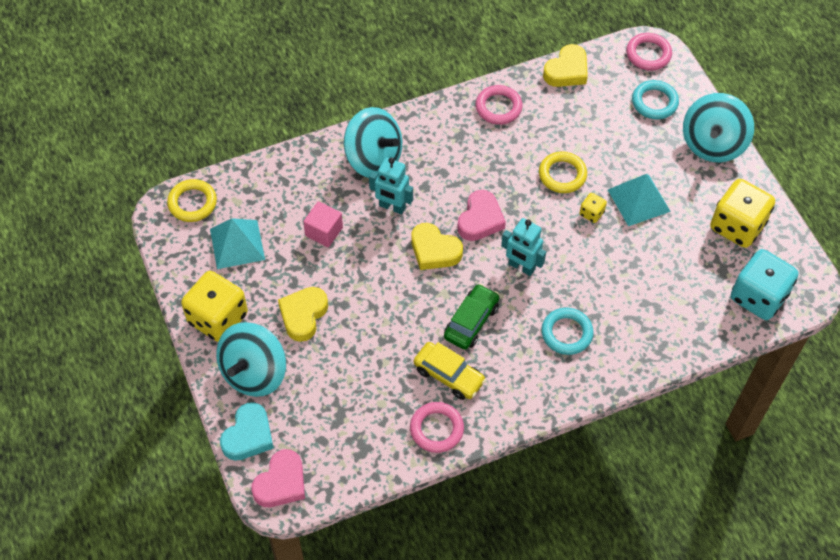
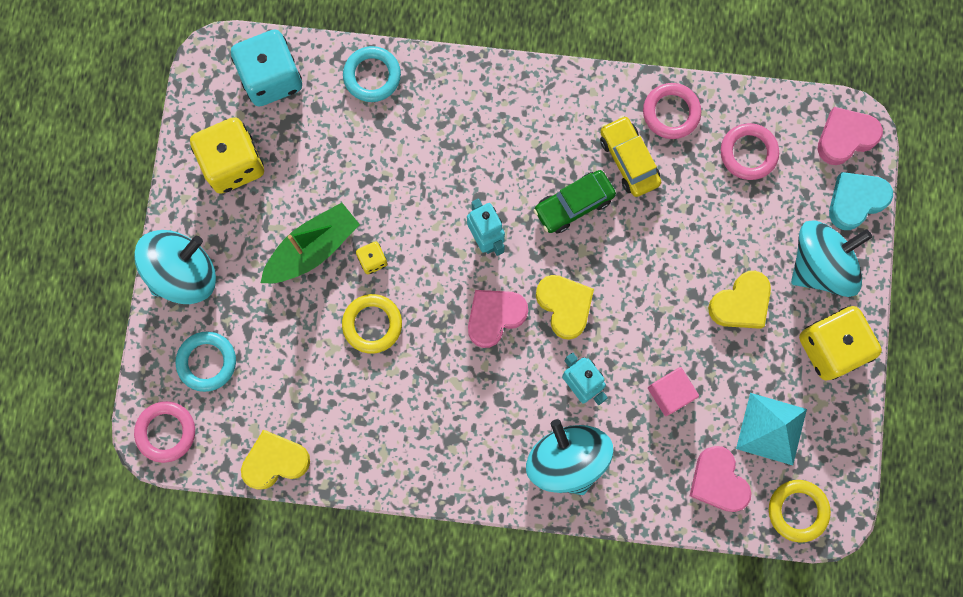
camera: 150 degrees left, 20 degrees up
pink ring [476,85,523,125] -> pink ring moved to [721,123,779,180]
turquoise ring [541,308,594,355] -> turquoise ring moved to [343,46,401,102]
turquoise pyramid [608,174,671,226] -> green boat [261,203,360,283]
none -> pink heart [690,446,752,512]

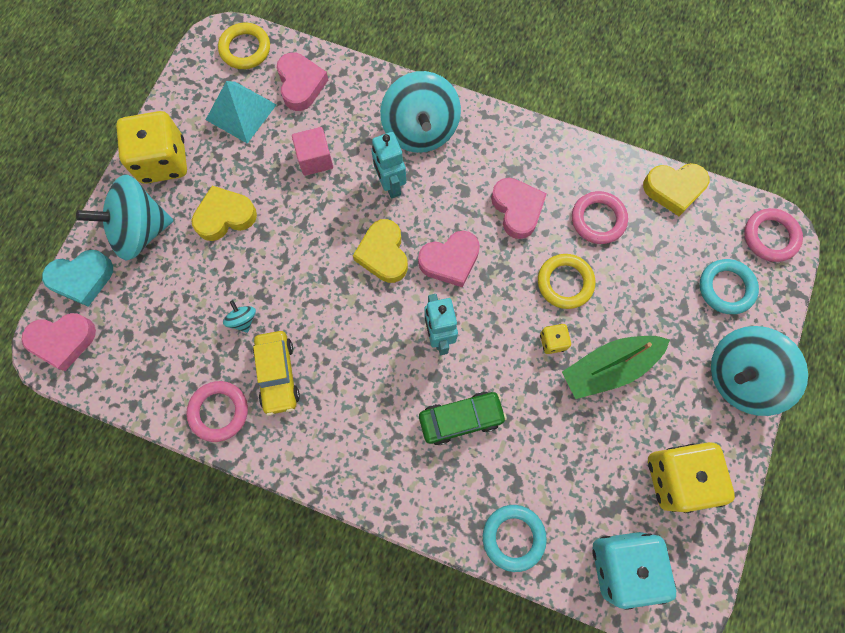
camera: 165 degrees left, 5 degrees down
green car [533,170,616,233] -> green car moved to [419,392,507,445]
pink ring [721,123,779,180] -> pink ring moved to [572,191,628,244]
none -> turquoise spinning top [223,300,256,333]
none -> pink heart [491,178,547,239]

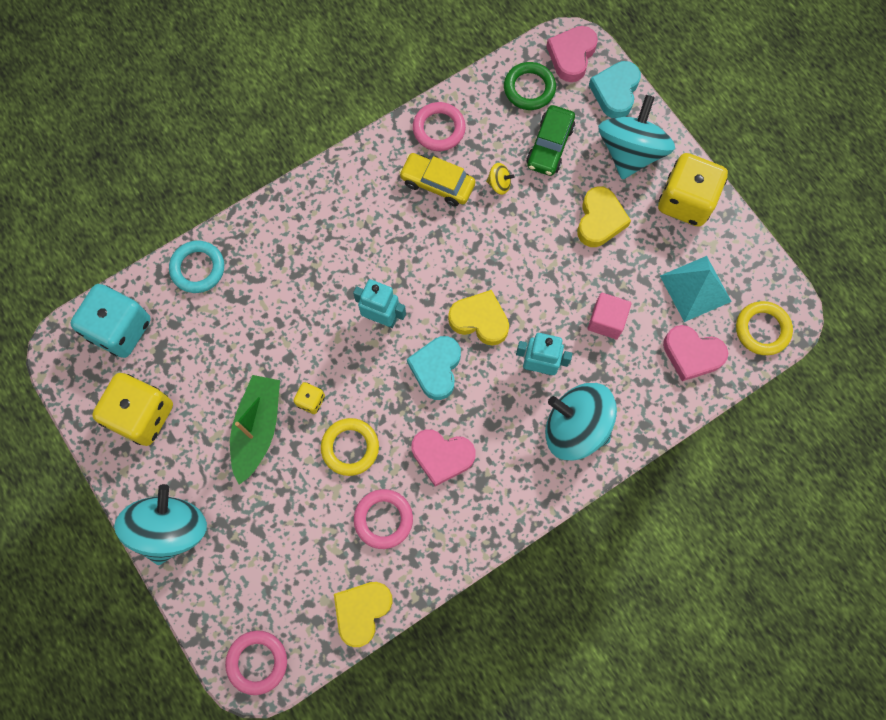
camera: 125 degrees right, 0 degrees up
turquoise spinning top [223,300,256,333] -> yellow spinning top [486,163,515,195]
pink heart [418,231,480,287] -> turquoise heart [407,336,461,400]
green car [419,392,507,445] -> green car moved to [527,105,575,176]
turquoise ring [699,259,759,314] -> none
none -> green ring [504,62,556,110]

